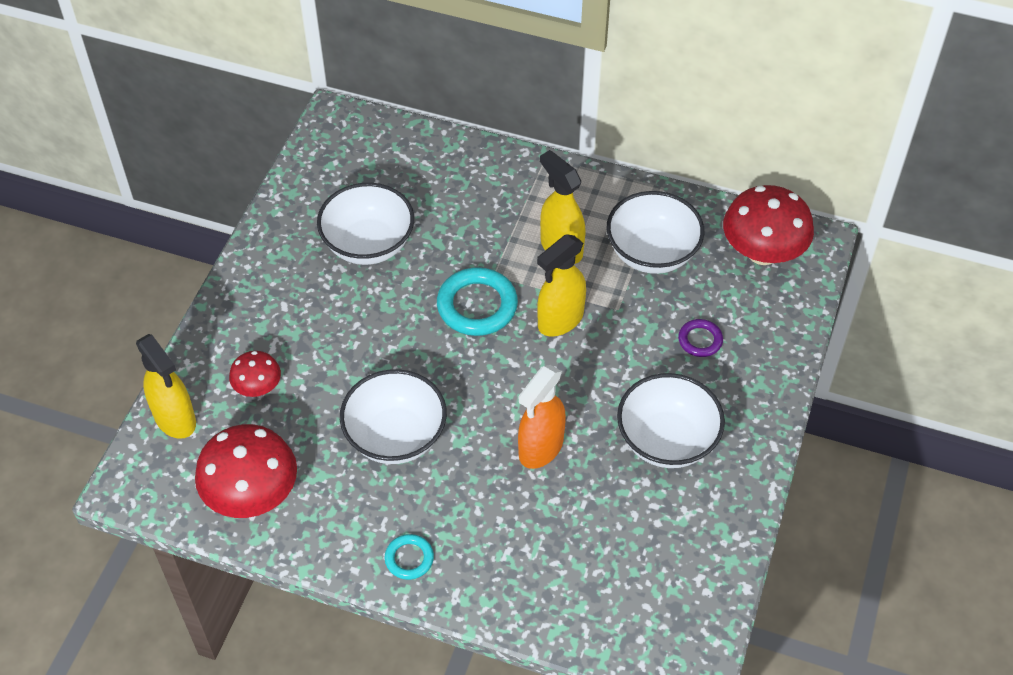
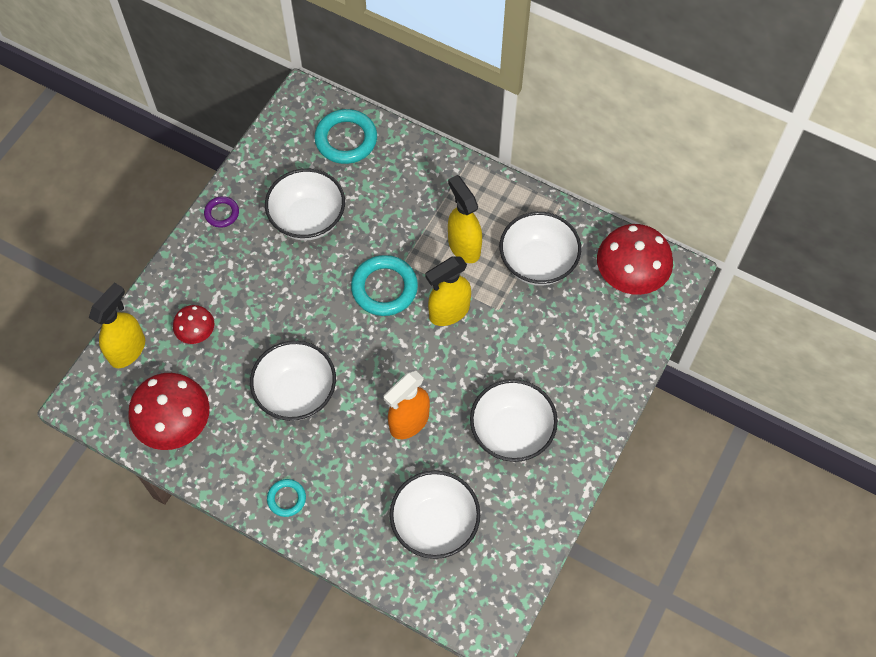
camera: 10 degrees right, 10 degrees up
yellow spray bottle [136,334,196,439] -> yellow spray bottle turned 120 degrees counterclockwise [89,282,145,368]
purple ring [678,319,723,357] -> purple ring moved to [204,196,239,228]
none -> turquoise ring [314,109,377,164]
none -> white bowl [390,471,480,559]

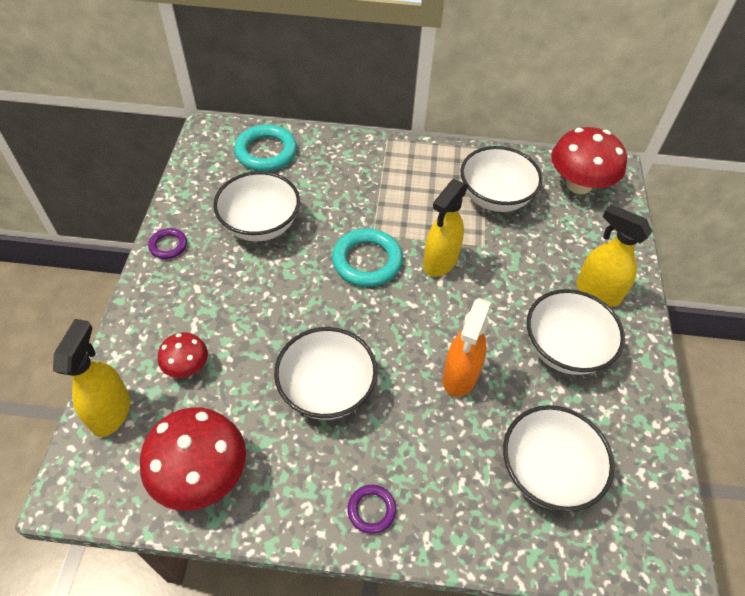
camera: 25 degrees left, 10 degrees down
turquoise ring [267,479,306,517] -> purple ring [347,485,396,534]
yellow spray bottle [448,175,482,263] -> yellow spray bottle moved to [576,204,652,307]

